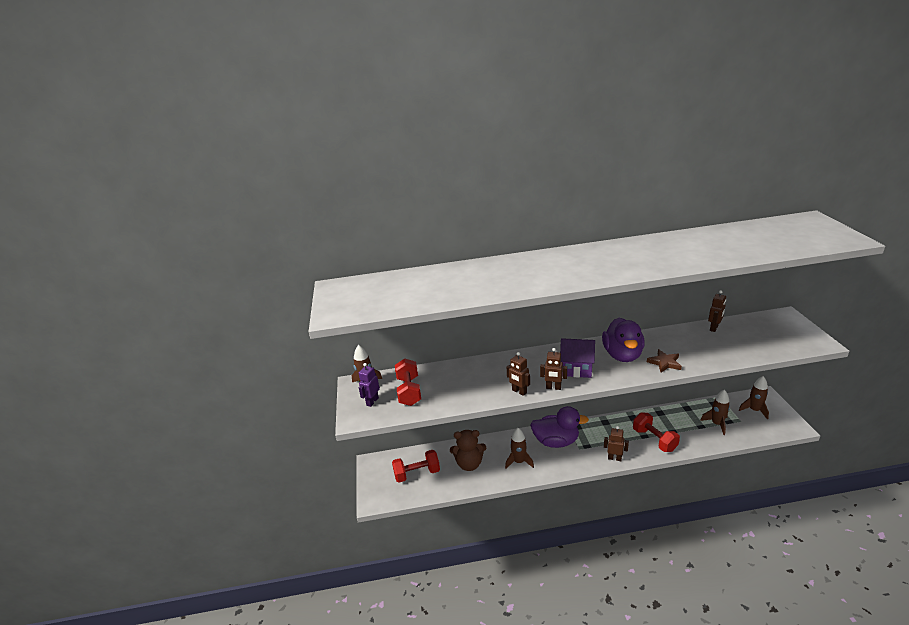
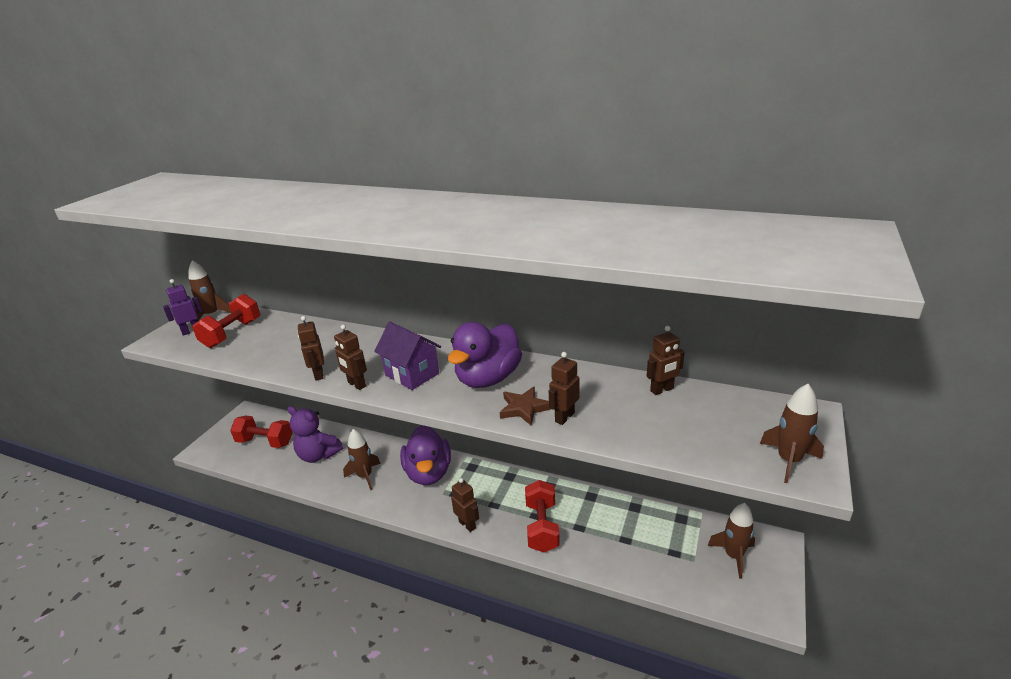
camera: 30 degrees right, 0 degrees up
brown teddy bear [450,430,486,471] -> purple teddy bear [288,406,343,463]
purple duck [530,406,589,448] -> purple duck turned 45 degrees clockwise [400,425,451,485]
brown rocket [700,390,730,435] -> brown rocket moved to [760,384,824,483]
none -> brown robot [549,352,580,425]

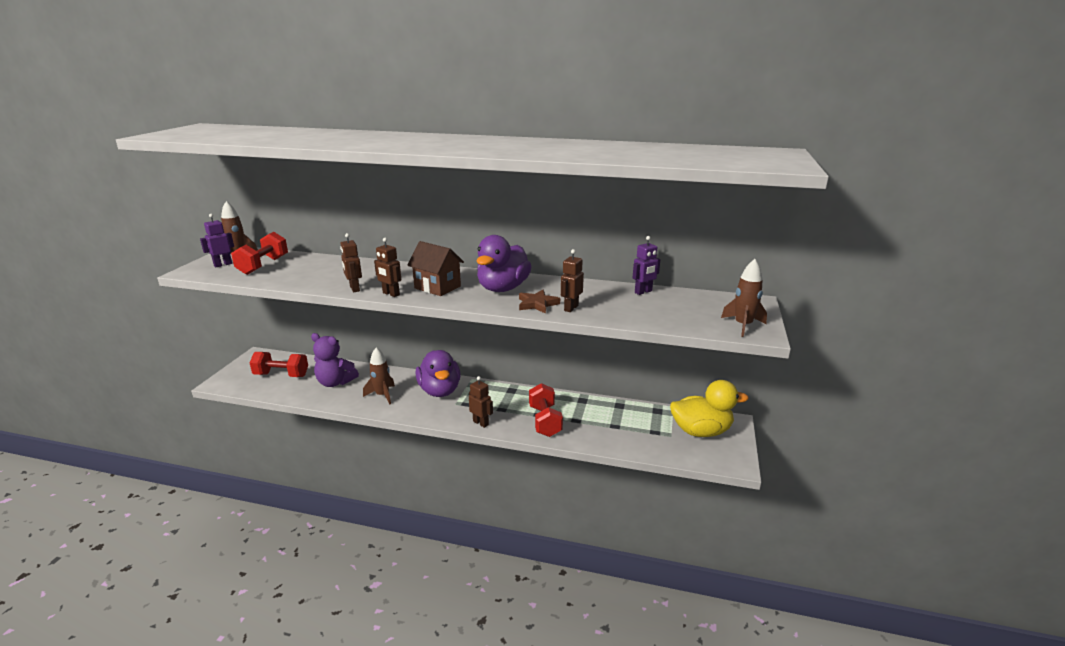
camera: 10 degrees left, 5 degrees down
purple house [374,322,441,390] -> brown house [407,241,464,296]
brown robot [647,326,685,395] -> purple robot [633,236,660,295]
brown rocket [707,503,755,579] -> yellow duck [670,380,748,437]

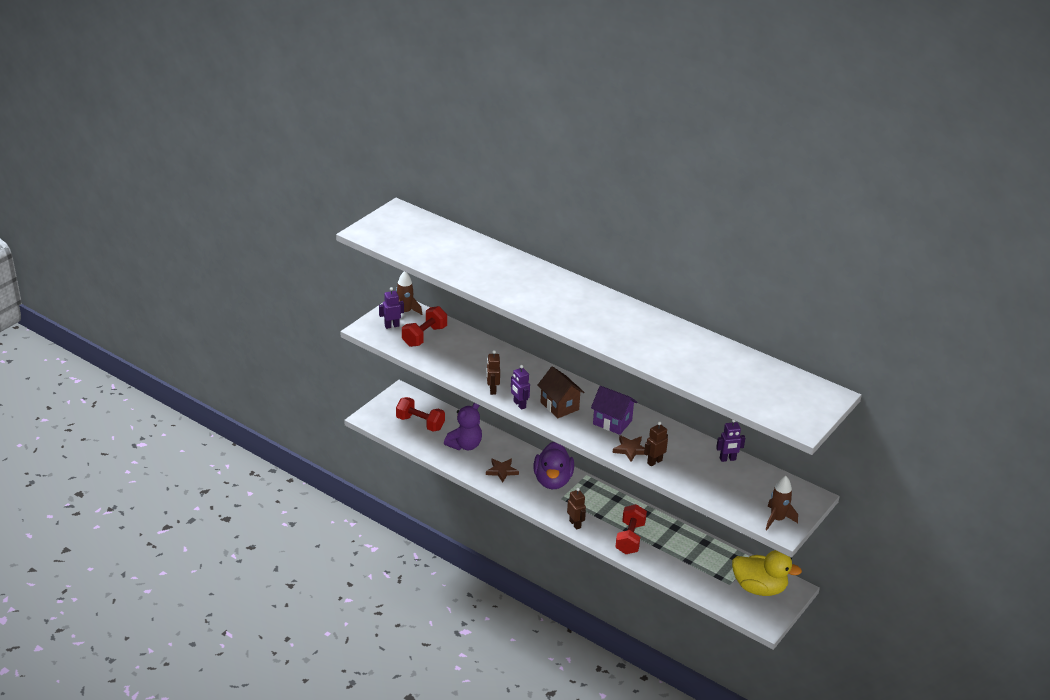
camera: 20 degrees right, 10 degrees up
purple teddy bear [311,333,359,387] -> purple teddy bear turned 90 degrees counterclockwise [444,403,482,450]
brown rocket [363,347,395,404] -> brown star [486,459,519,483]
brown robot [374,238,401,297] -> purple robot [511,365,530,410]
purple duck [476,235,532,292] -> purple house [591,386,637,435]

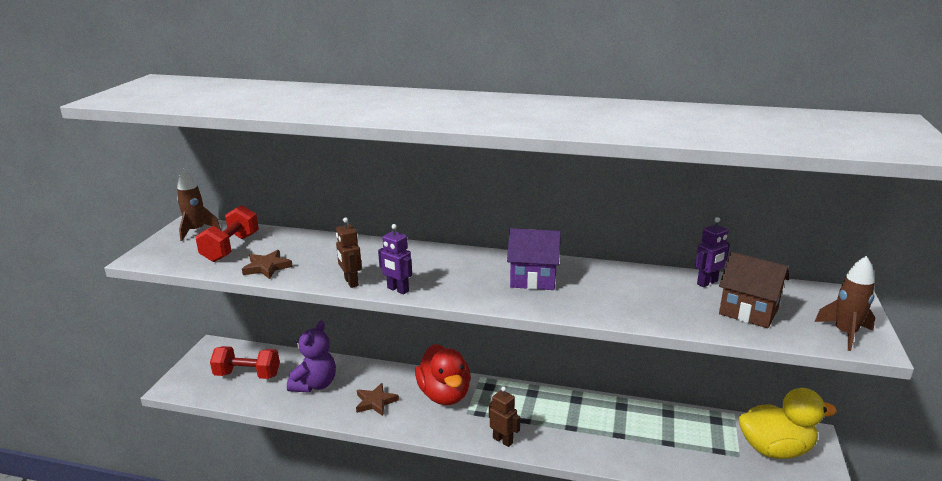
camera: 20 degrees left, 10 degrees down
purple robot [379,287,404,329] -> none
purple duck [534,442,574,489] -> red duck [415,344,471,405]
brown house [537,367,585,418] -> brown house moved to [719,252,789,328]
brown star [612,435,645,462] -> brown star moved to [242,250,293,279]
red dumbbell [615,504,647,554] -> none
brown robot [644,421,668,466] -> none

